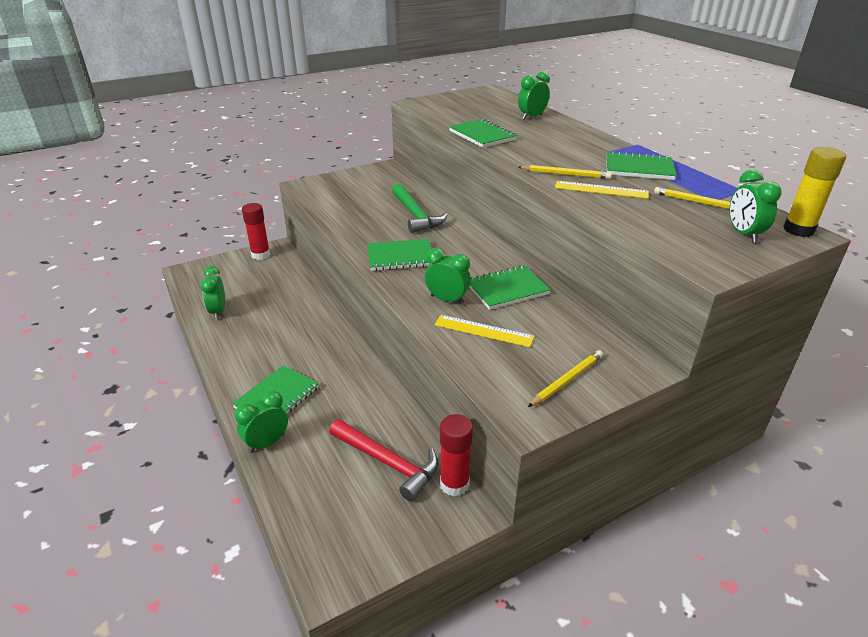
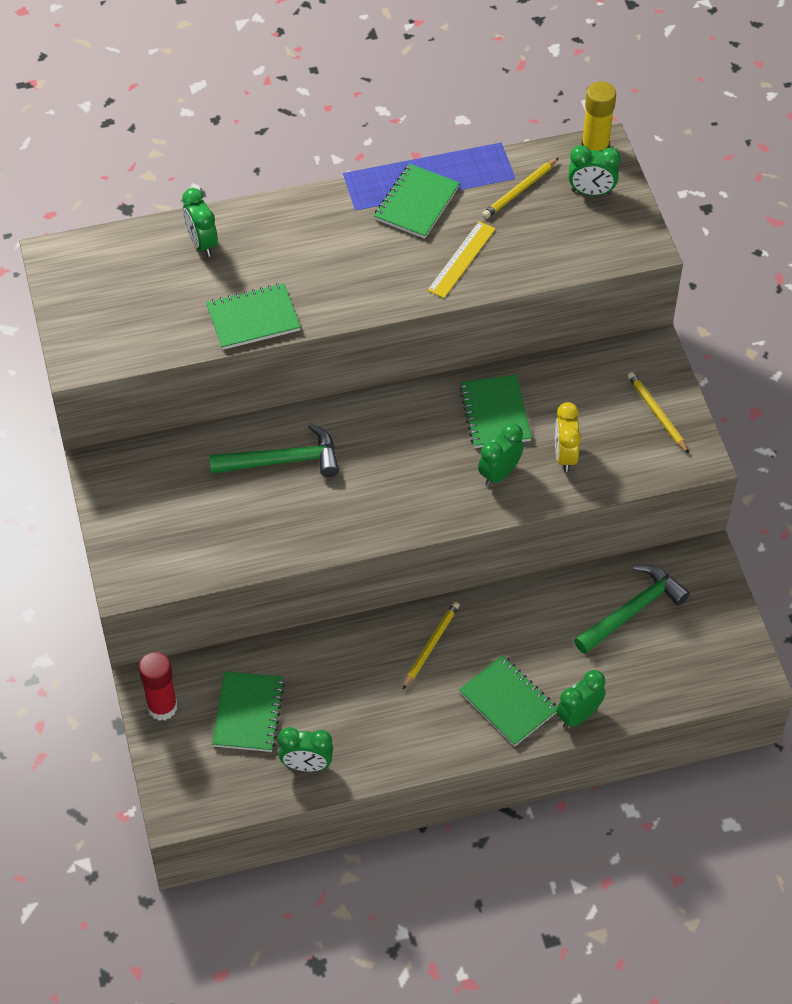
camera: 75 degrees left, 20 degrees up
green clock [235,391,288,453] -> green clock turned 75 degrees clockwise [556,670,606,729]
red hammer [329,419,439,501] -> green hammer [574,565,690,654]
green notebook [367,239,432,271] -> green notebook moved to [212,671,285,752]
yellow ruler [435,315,534,347] -> yellow clock [555,402,581,472]
red glue stick [440,414,473,497] -> none
yellow pencil [519,165,612,179] -> yellow pencil moved to [403,601,460,689]

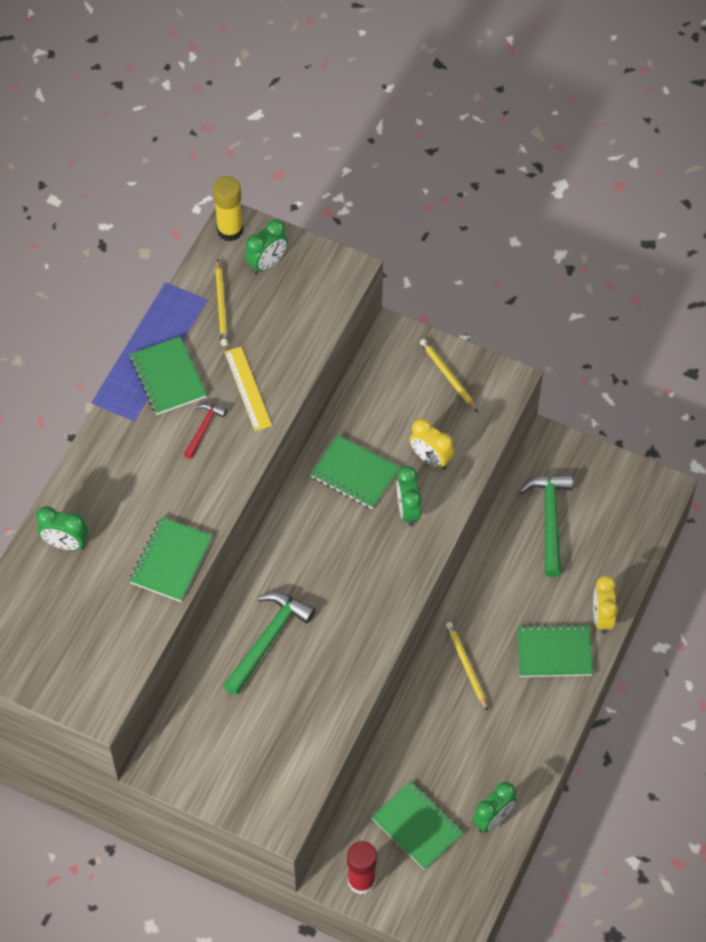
camera: 50 degrees left, 5 degrees up
green clock [556,670,606,729] -> yellow clock [593,575,618,634]
yellow pencil [627,372,689,454] -> yellow pencil turned 45 degrees clockwise [420,339,478,412]
none -> red hammer [184,403,227,459]

